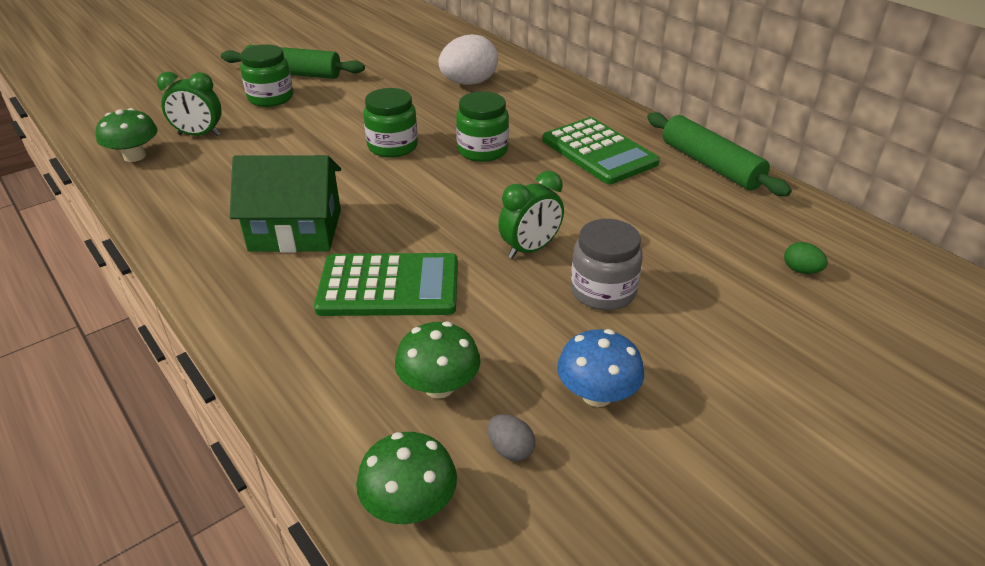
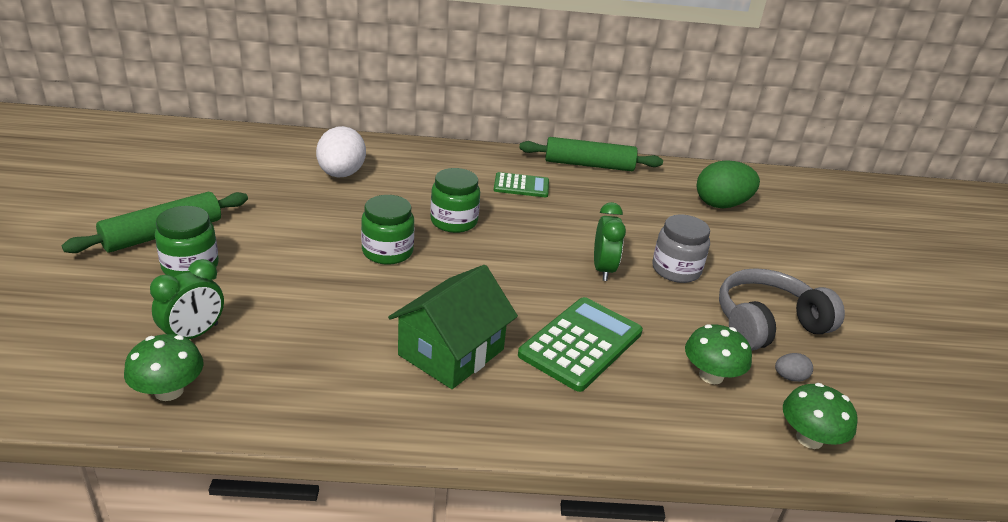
camera: 55 degrees left, 5 degrees down
green calculator [542,117,660,184] -> green calculator [494,172,549,197], size x0.60
blue mushroom [557,329,644,407] -> grey headphones [719,268,845,351]
green egg [784,242,828,274] -> green egg [697,160,760,208], size x2.24

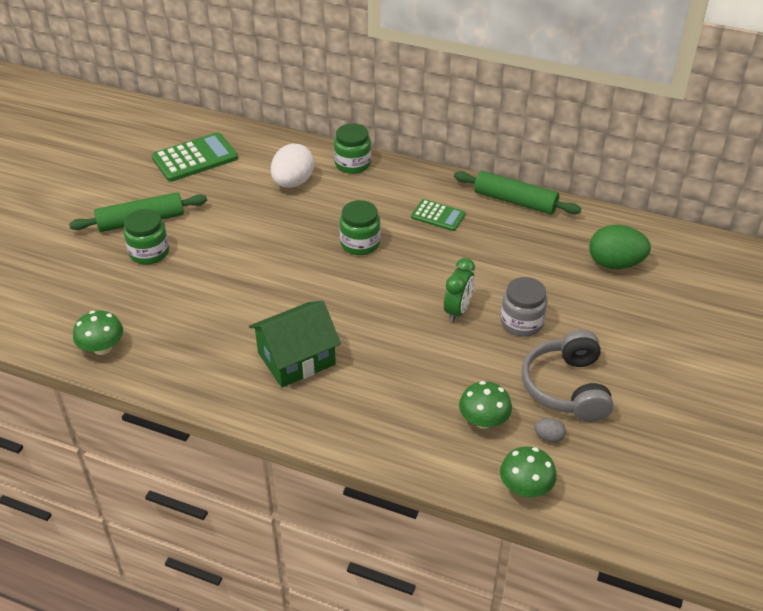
camera: 25 degrees right, 10 degrees up
green clock [150,259,224,339] -> none
green jar [361,195,414,265] -> green jar moved to [334,123,371,174]
green calculator [518,297,643,392] -> green calculator moved to [152,132,238,182]
grey headphones [719,268,845,351] -> grey headphones turned 90 degrees counterclockwise [522,330,614,422]

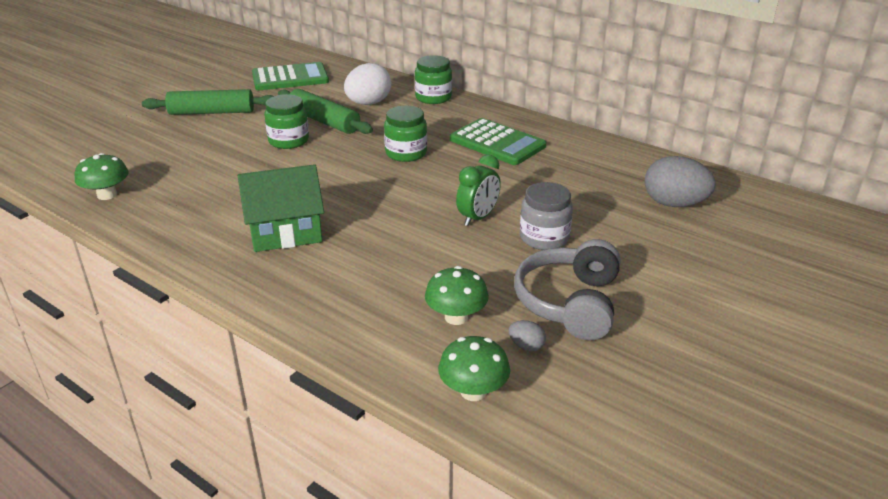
camera: 15 degrees right, 10 degrees down
green jar [124,209,169,265] -> green jar moved to [264,94,309,149]
green calculator [411,199,466,231] -> green calculator [450,118,546,165], size x1.67
green rolling pin [454,171,581,214] -> green rolling pin moved to [278,89,373,134]
green egg [589,225,651,269] -> grey egg [645,156,716,207]

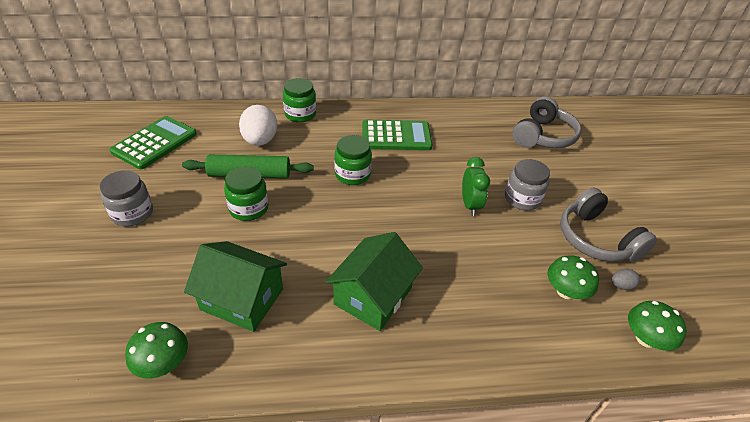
camera: 45 degrees left, 10 degrees up
green rolling pin [142,89,273,115] -> grey jar [100,170,153,227]
grey egg [645,156,716,207] -> grey headphones [512,96,582,148]
none -> green house [184,241,287,332]

